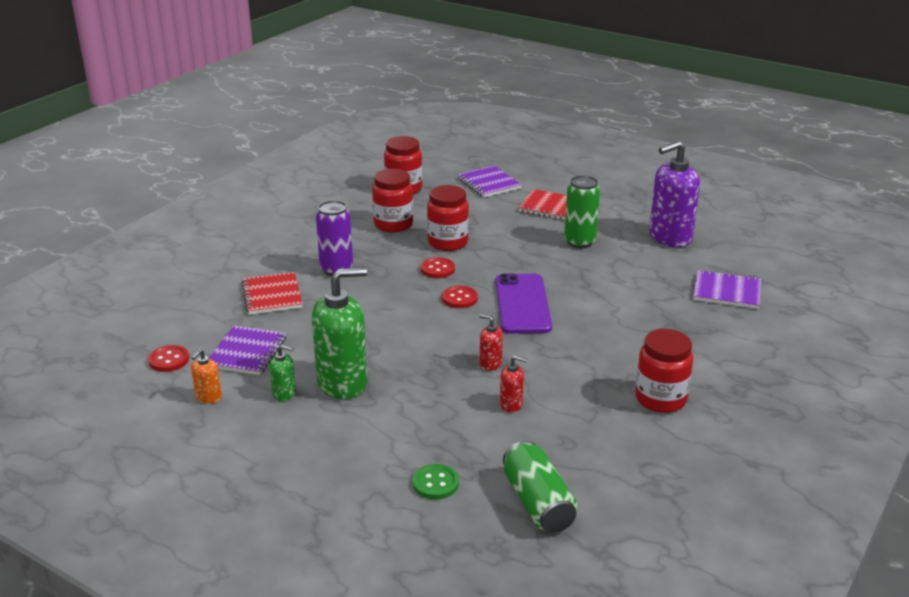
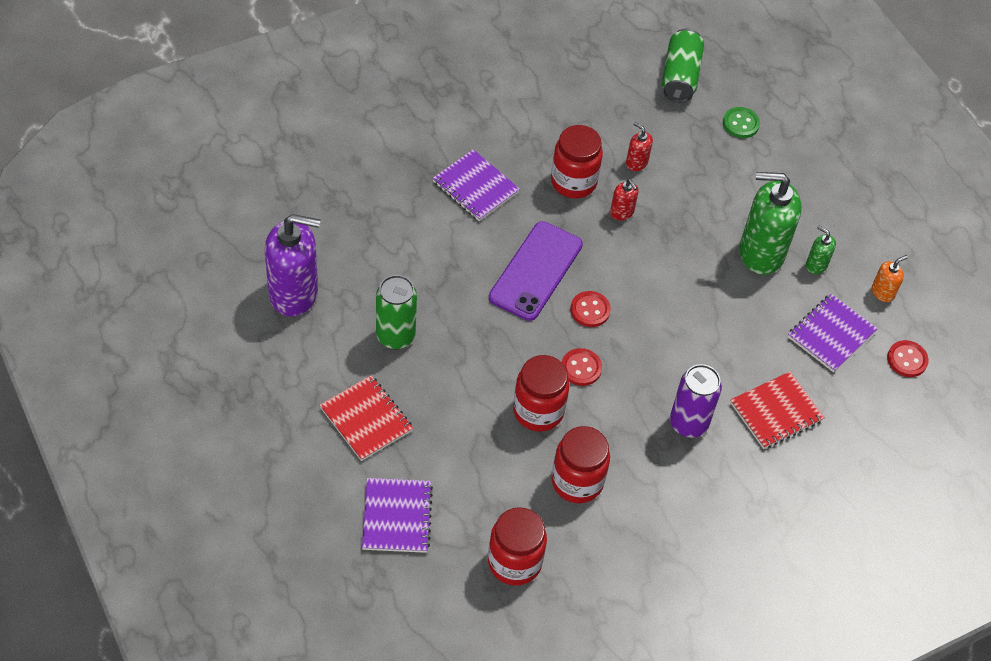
camera: 155 degrees left, 25 degrees up
red notebook [241,272,303,315] -> red notebook turned 45 degrees clockwise [730,372,825,449]
red jar [635,329,693,413] -> red jar moved to [551,125,603,198]
purple notebook [693,270,761,309] -> purple notebook moved to [432,149,520,221]

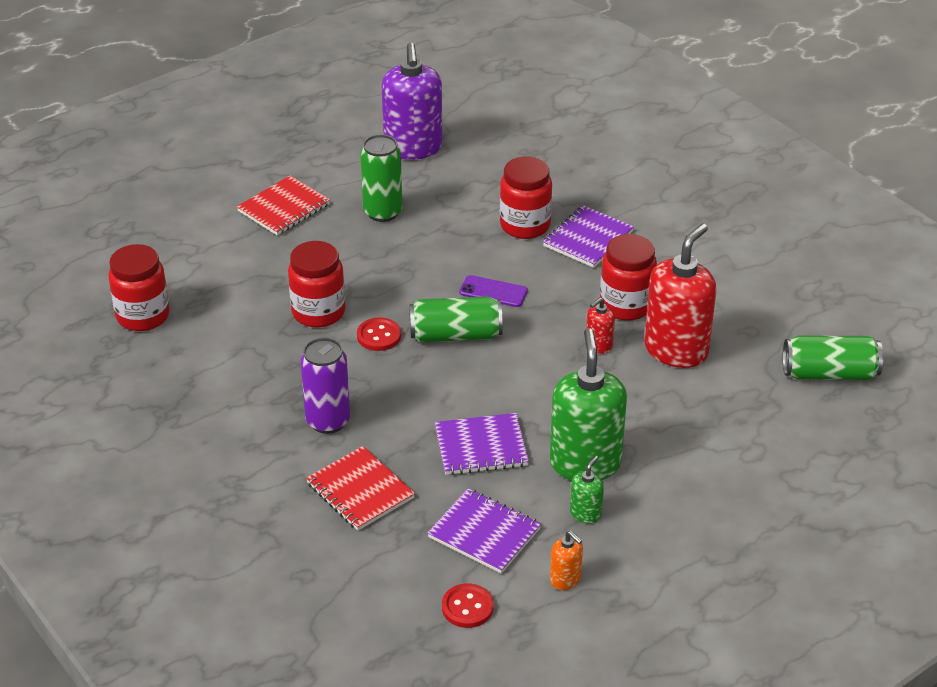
camera: 85 degrees right, 15 degrees down
purple notebook [362,478,433,553] -> purple notebook moved to [435,413,529,475]
purple phone [489,221,583,321] -> purple phone [459,275,528,307], size x0.53
red jar [552,426,610,503] -> red jar moved to [500,157,552,239]
red button [570,291,611,327] -> green can [409,296,503,342]
red soap dispenser [626,122,653,171] -> red soap dispenser [644,224,717,368], size x2.24
green button [723,107,760,138] -> none

